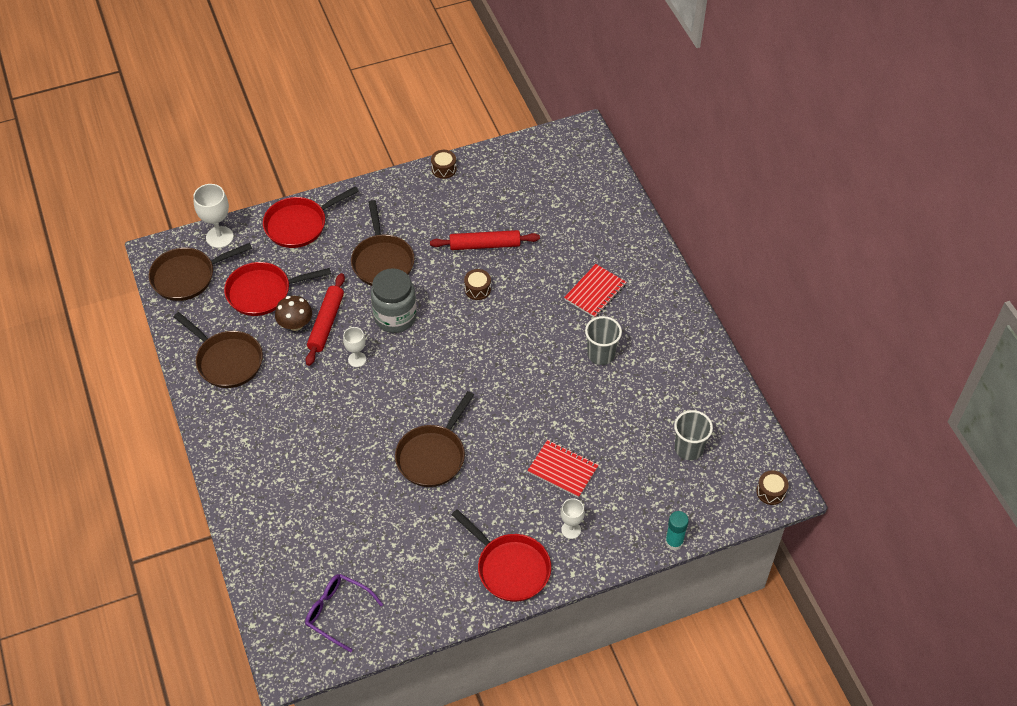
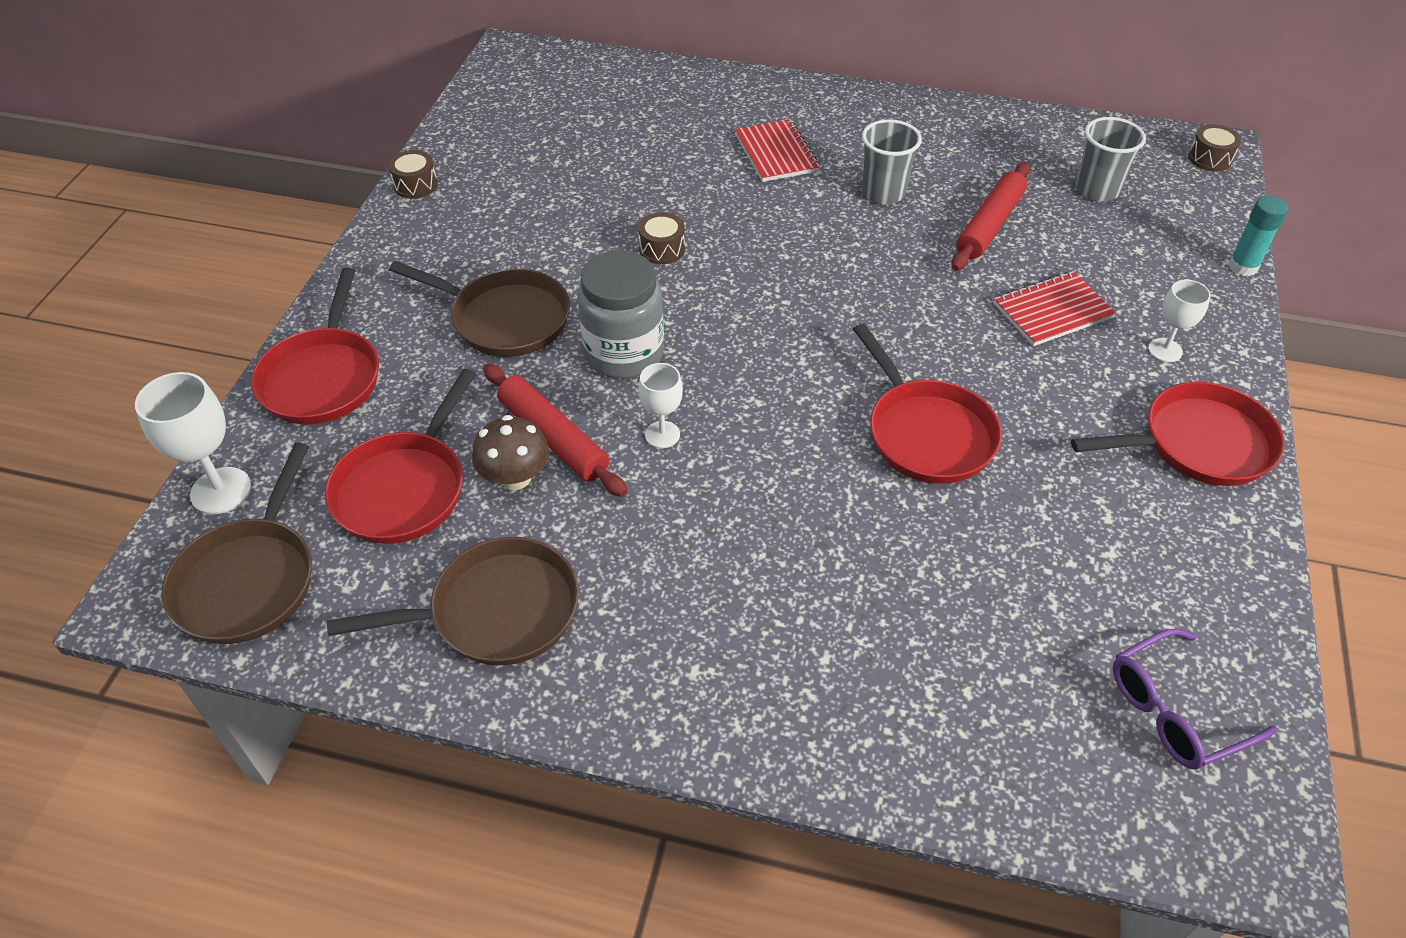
camera: 55 degrees left, 5 degrees down
brown pan [395,391,474,487] -> red pan [853,323,1002,484]
red rolling pin [430,230,540,250] -> red rolling pin moved to [951,162,1030,271]

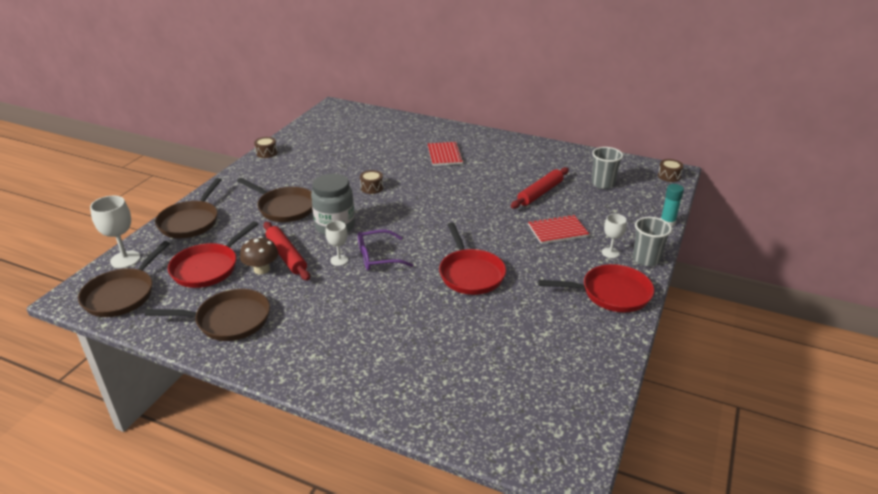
camera: 10 degrees right, 15 degrees down
red pan [251,267,379,424] -> brown pan [155,178,221,238]
grey cup [862,119,922,204] -> grey cup moved to [633,217,672,266]
purple glasses [1113,628,1277,770] -> purple glasses moved to [358,230,413,270]

